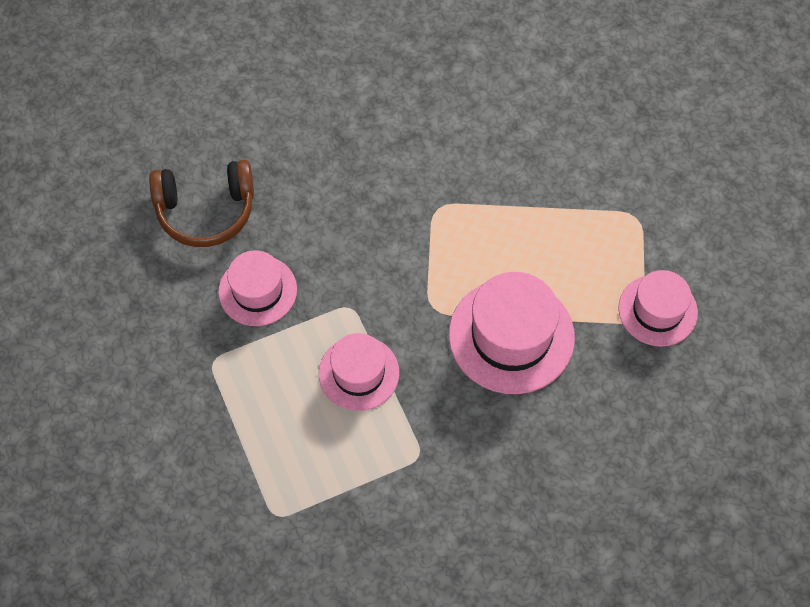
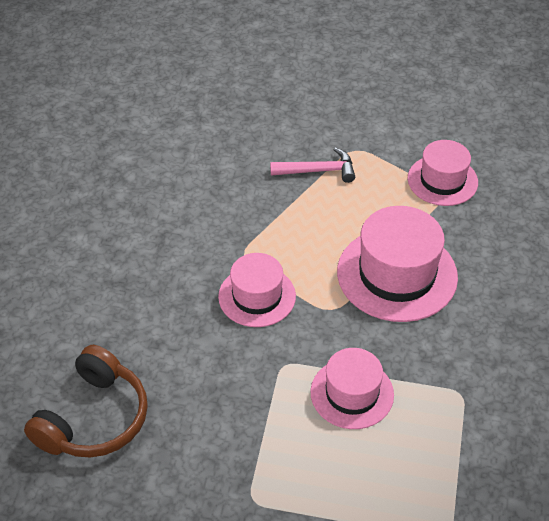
camera: 55 degrees left, 15 degrees down
pink hat [218,250,297,326] -> pink hat moved to [218,253,296,327]
none -> pink hammer [270,147,355,183]

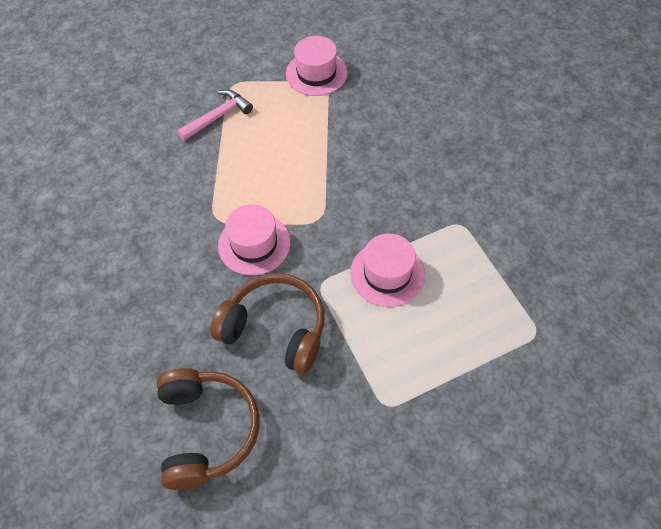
camera: 35 degrees left, 10 degrees up
pink hat [337,206,458,322] -> none
none -> brown headphones [210,273,325,374]

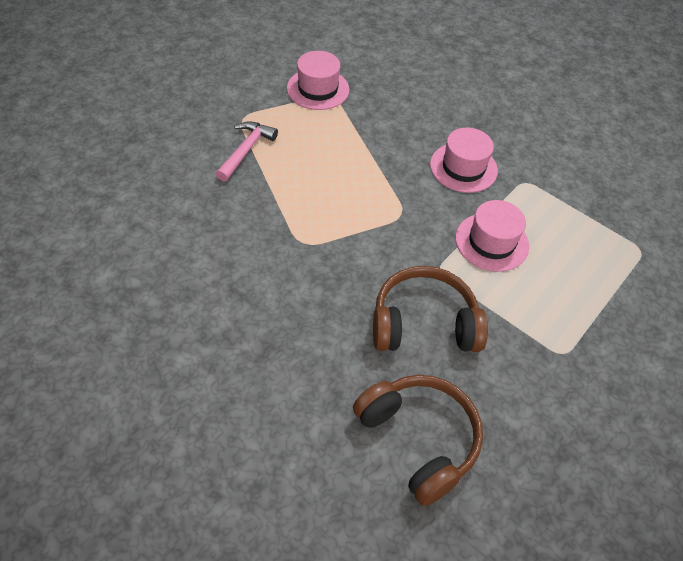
camera: 30 degrees left, 5 degrees down
pink hat [218,204,291,276] -> pink hat moved to [430,128,498,193]

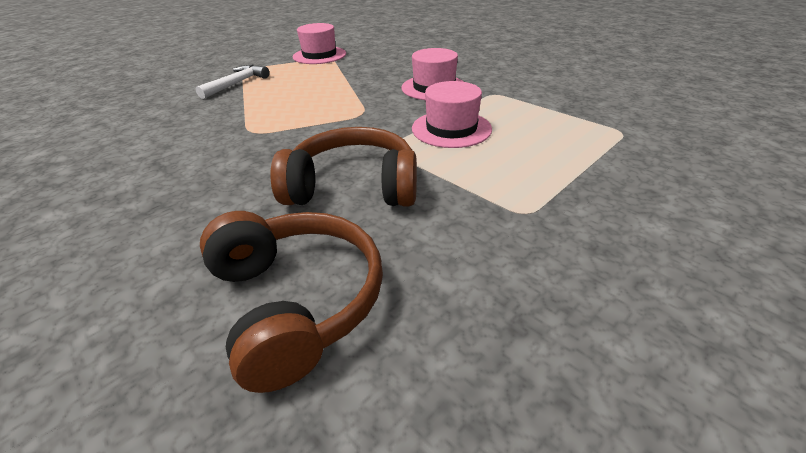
camera: 10 degrees right, 15 degrees down
pink hammer [216,121,278,182] -> white hammer [195,65,269,99]

